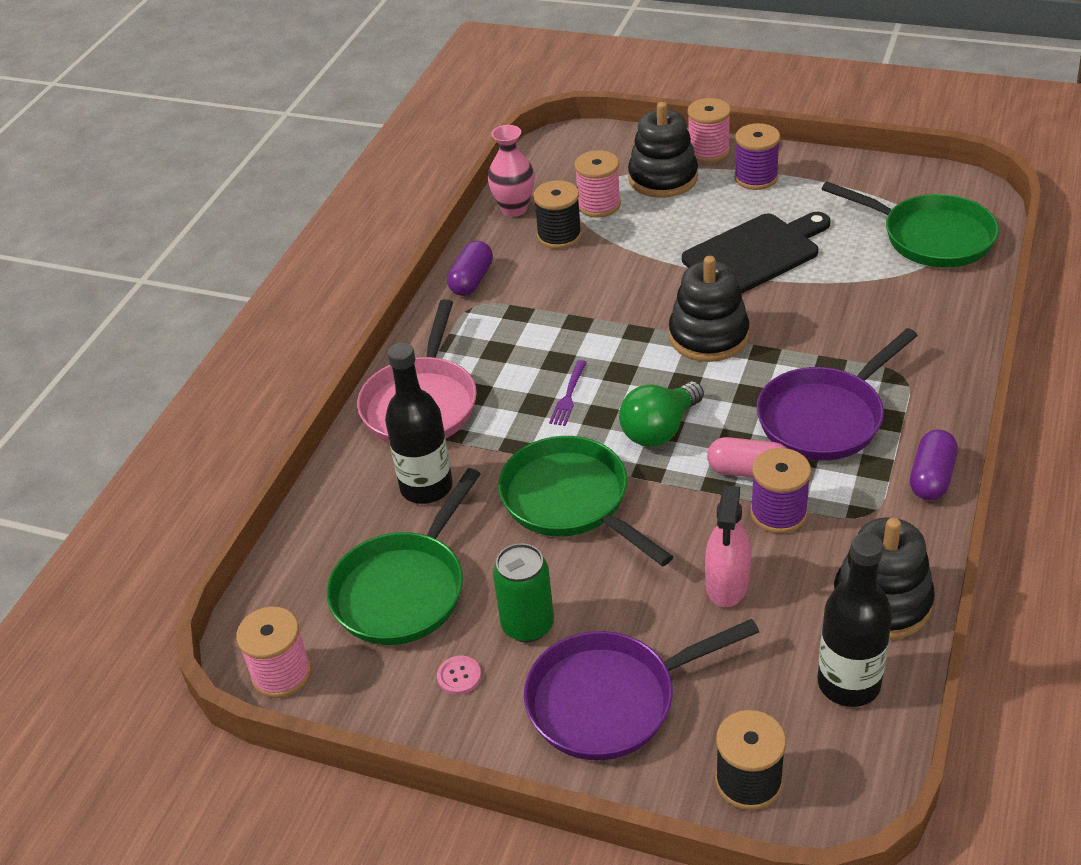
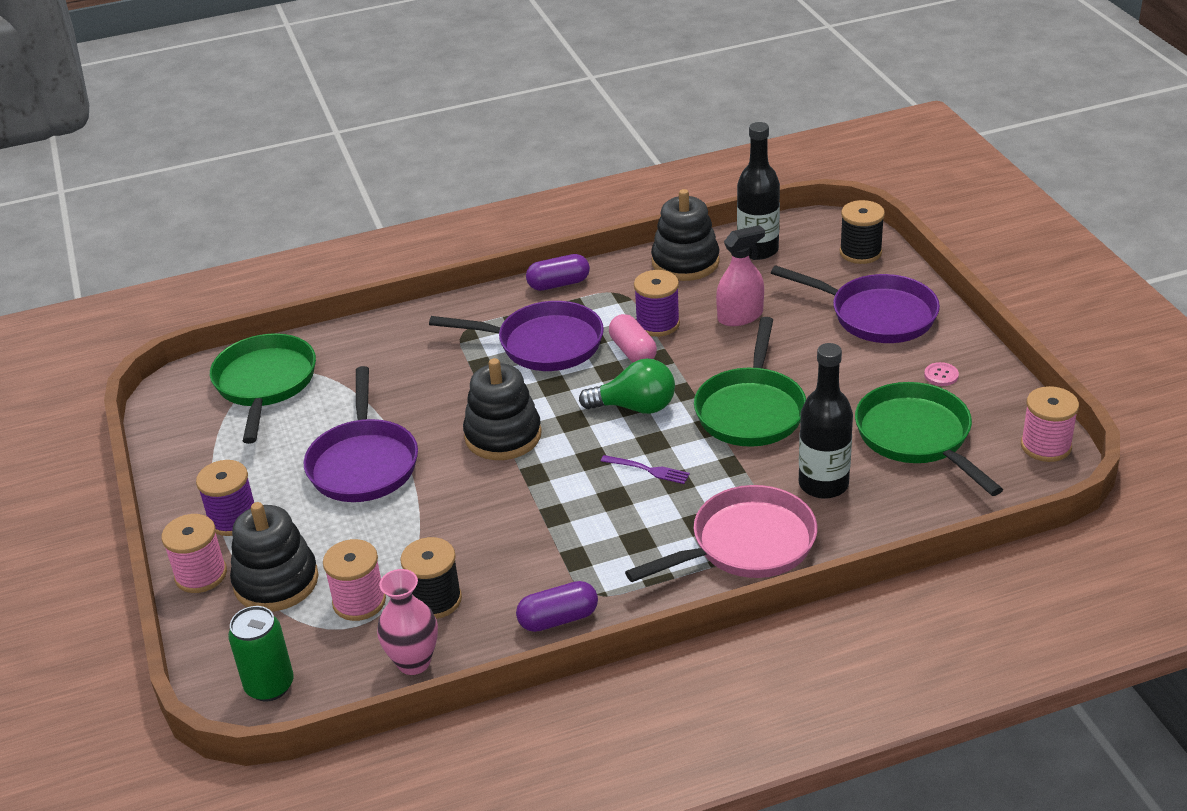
camera: 130 degrees left, 5 degrees down
green pan [327,468,481,645] -> green pan turned 105 degrees counterclockwise [855,382,1003,496]
green can [493,543,554,642] -> green can moved to [228,606,294,701]
purple fork [549,360,587,426] -> purple fork turned 45 degrees clockwise [601,455,690,484]
black cutting board [682,212,831,294] -> purple pan [304,366,418,502]

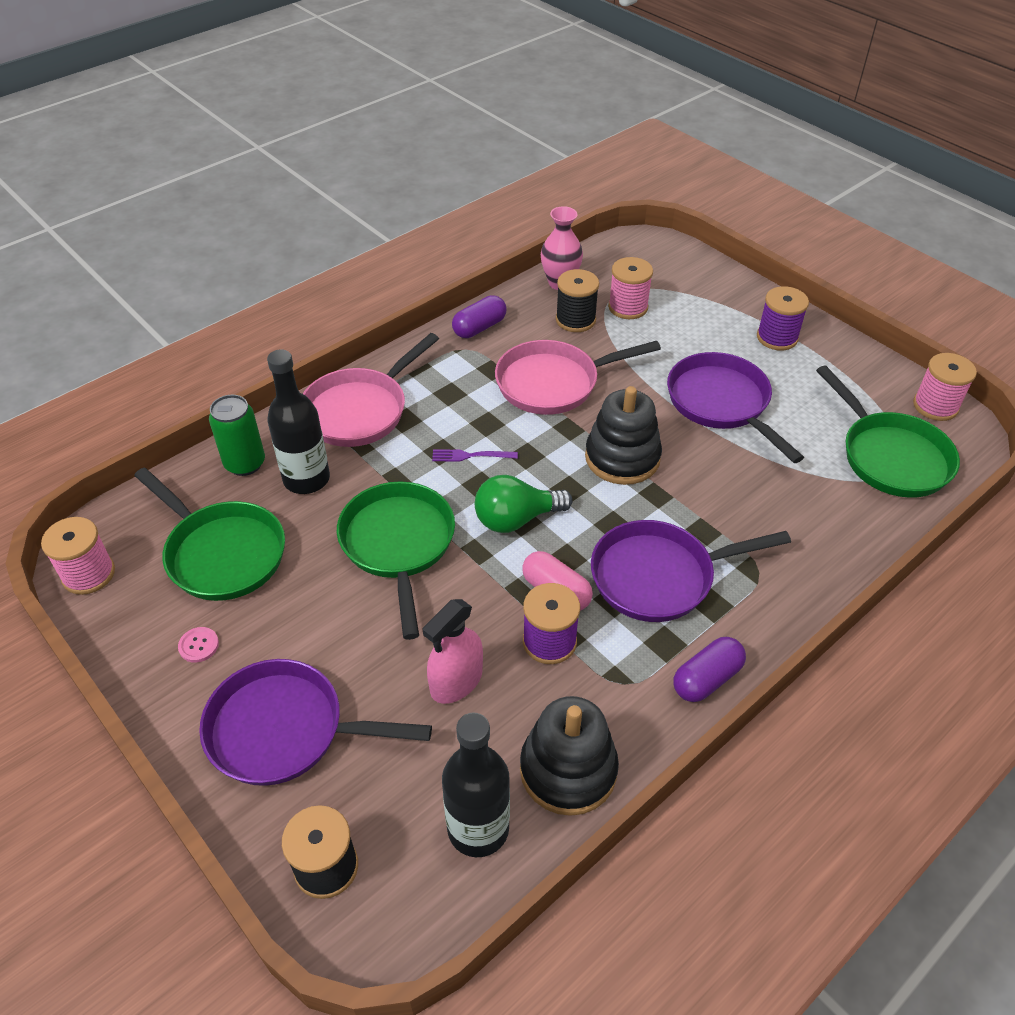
camera: 155 degrees right, 10 degrees up
pink spool [162,514,227,593] -> pink spool moved to [913,353,977,421]
green can [228,606,294,701] -> green can moved to [209,395,265,476]
black stacking toy [230,502,319,612] -> none
none -> pink pan [495,340,661,415]

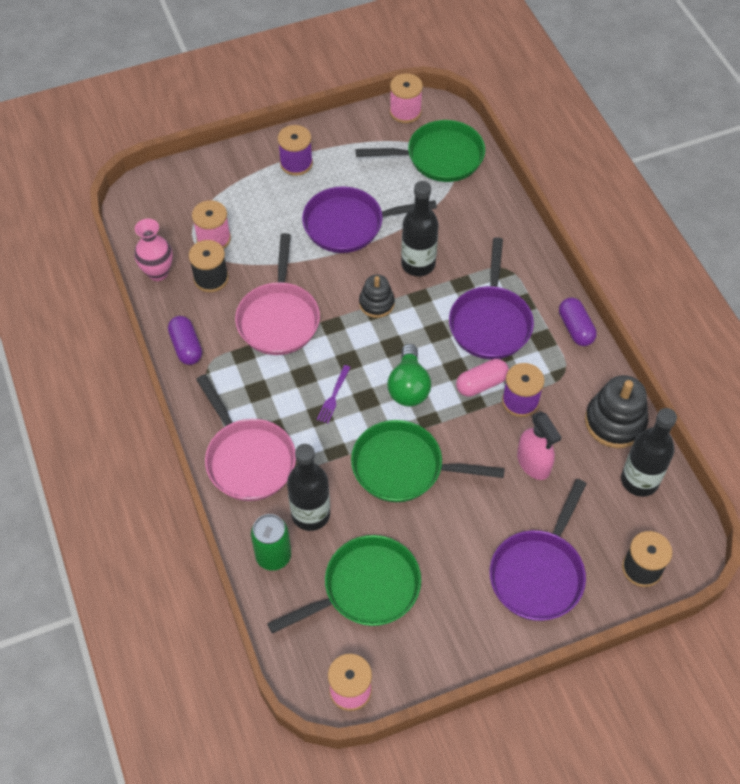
camera: 70 degrees left, 10 degrees up
pink button [178,627,219,663] -> none
black stacking toy [585,386,662,485] -> black stacking toy [359,275,395,318], size x0.62
none -> black bottle [401,181,439,276]

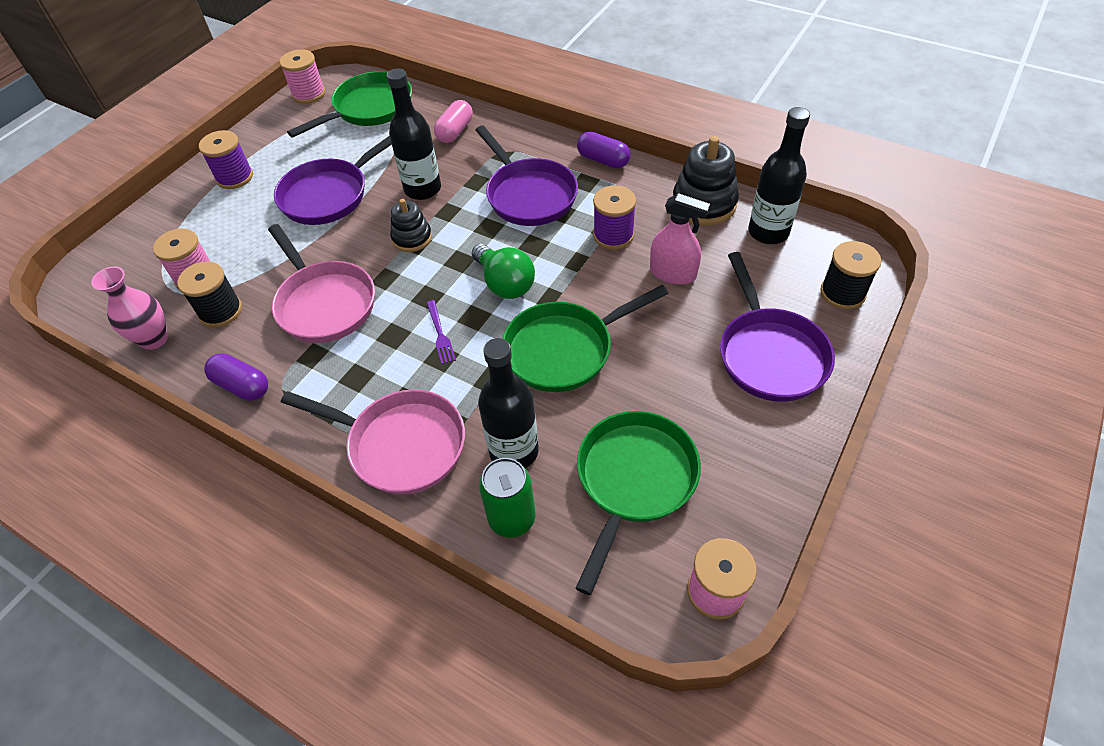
camera: 35 degrees left, 5 degrees down
pink capsule [456,359,509,397] -> pink capsule moved to [434,100,473,143]

